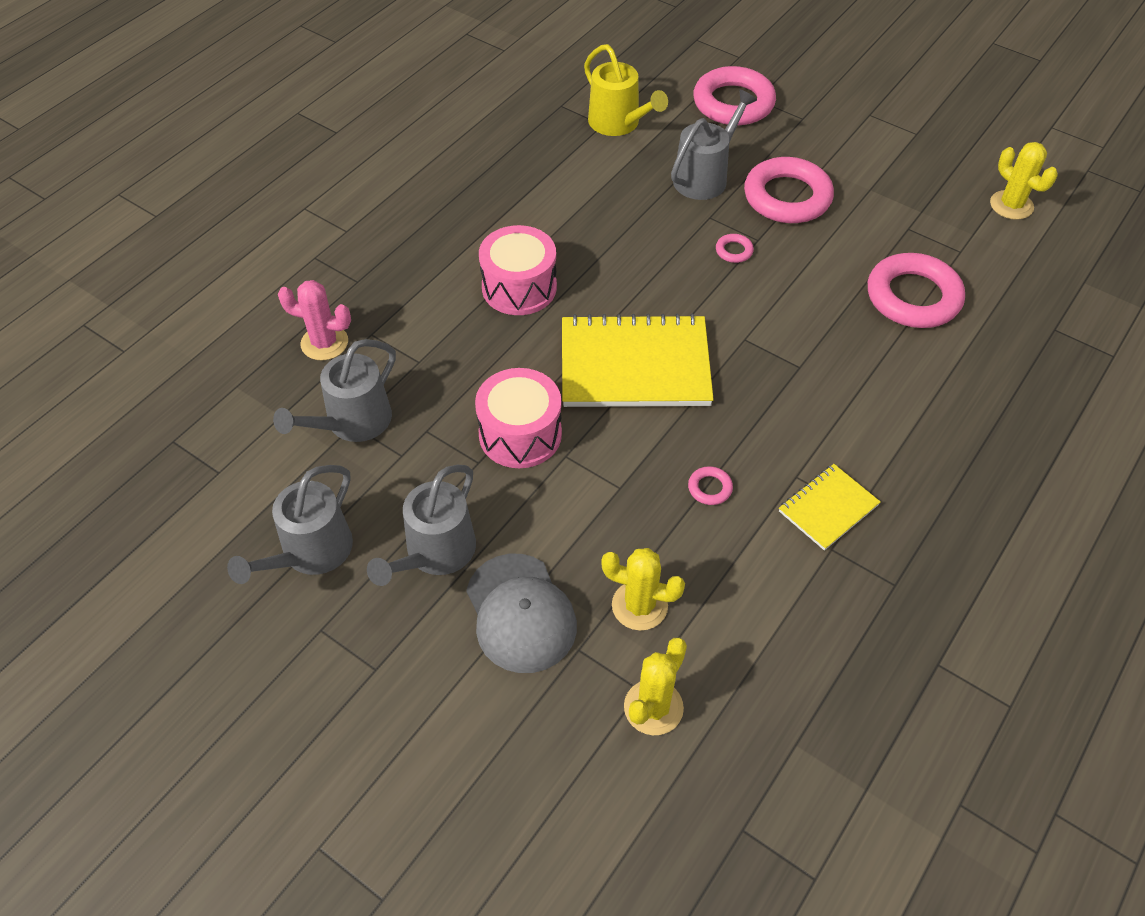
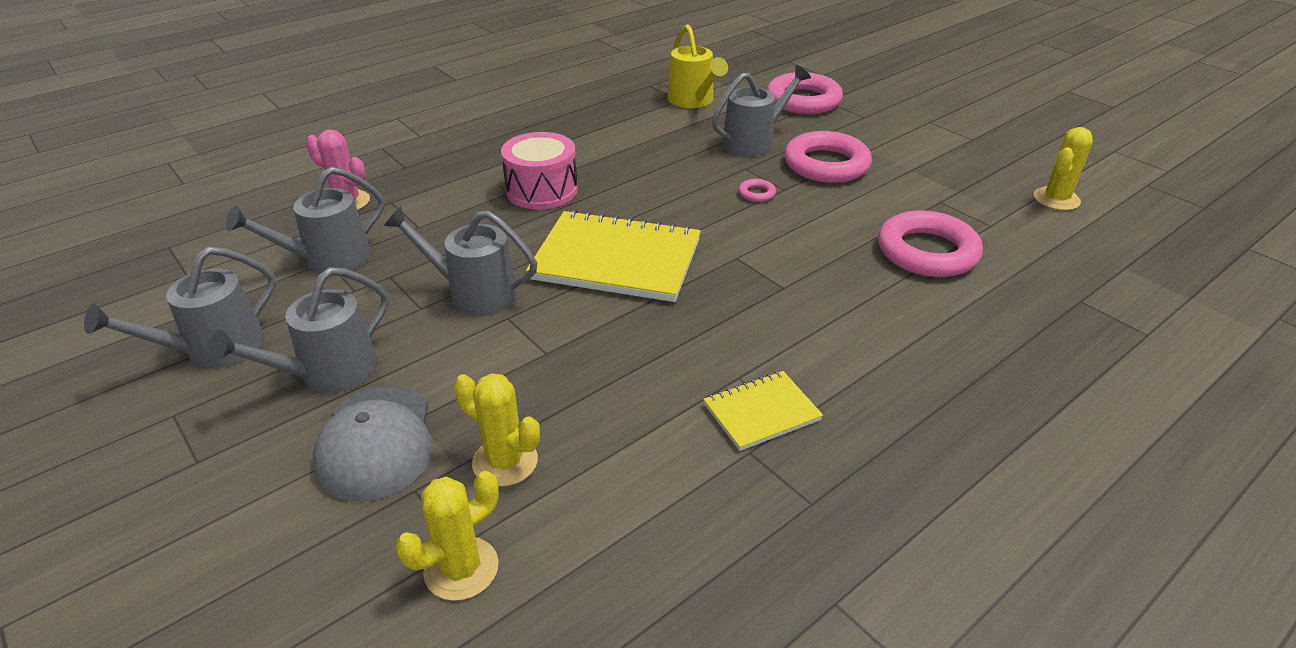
camera: 15 degrees right, 15 degrees down
pink drum [475,368,562,468] -> grey watering can [384,206,537,316]
pink ring [688,466,733,505] -> none
yellow cactus [990,142,1058,220] -> yellow cactus turned 60 degrees clockwise [1034,127,1093,210]

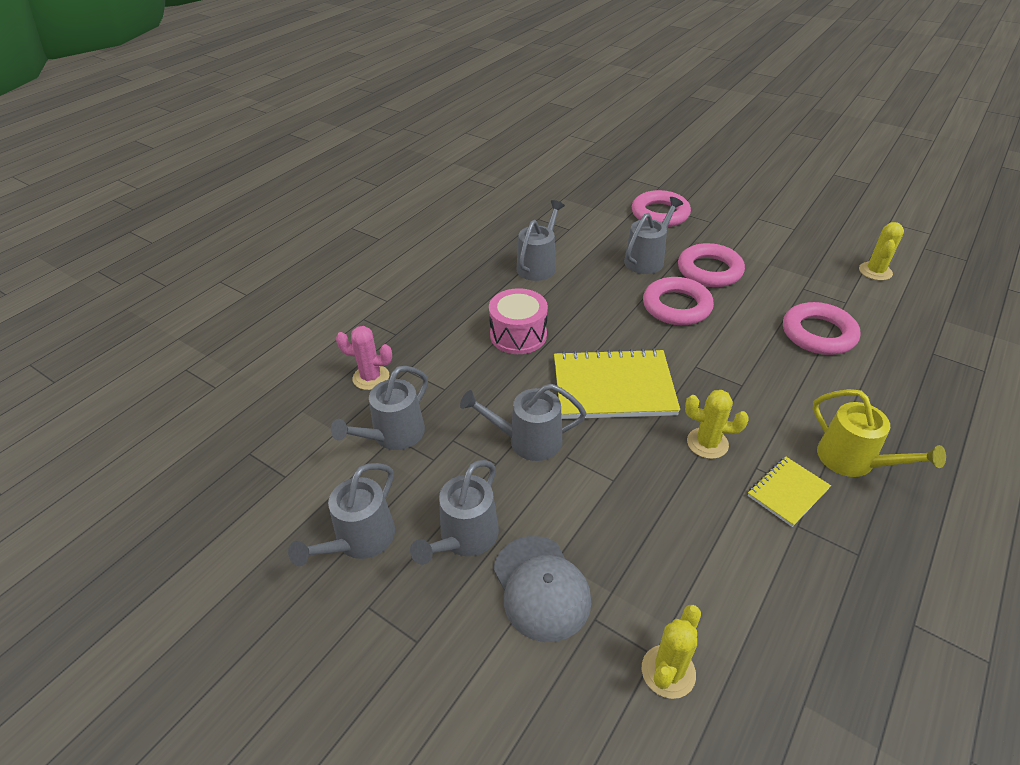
camera: 15 degrees left, 5 degrees up
yellow cactus [454,373,540,487] -> yellow cactus moved to [685,390,749,459]
yellow watering can [667,24,728,108] -> yellow watering can moved to [813,389,946,477]
pink ring [739,179,776,202] -> pink ring [643,277,714,325], size x2.44
none -> grey watering can [517,200,565,281]

